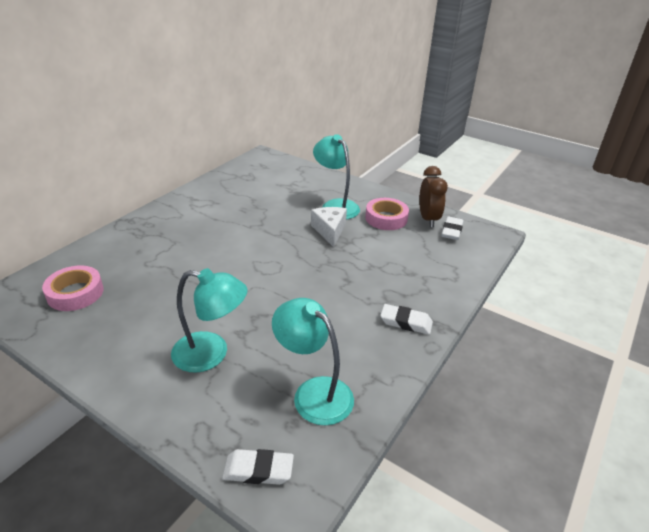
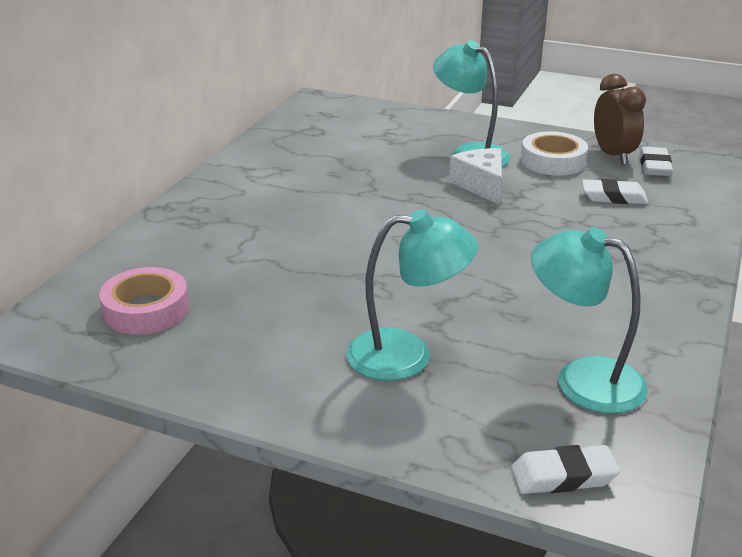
camera: 10 degrees left, 5 degrees down
pink tape [365,198,409,230] -> white tape [521,131,588,176]
white eraser [380,304,433,334] -> white eraser moved to [582,179,648,204]

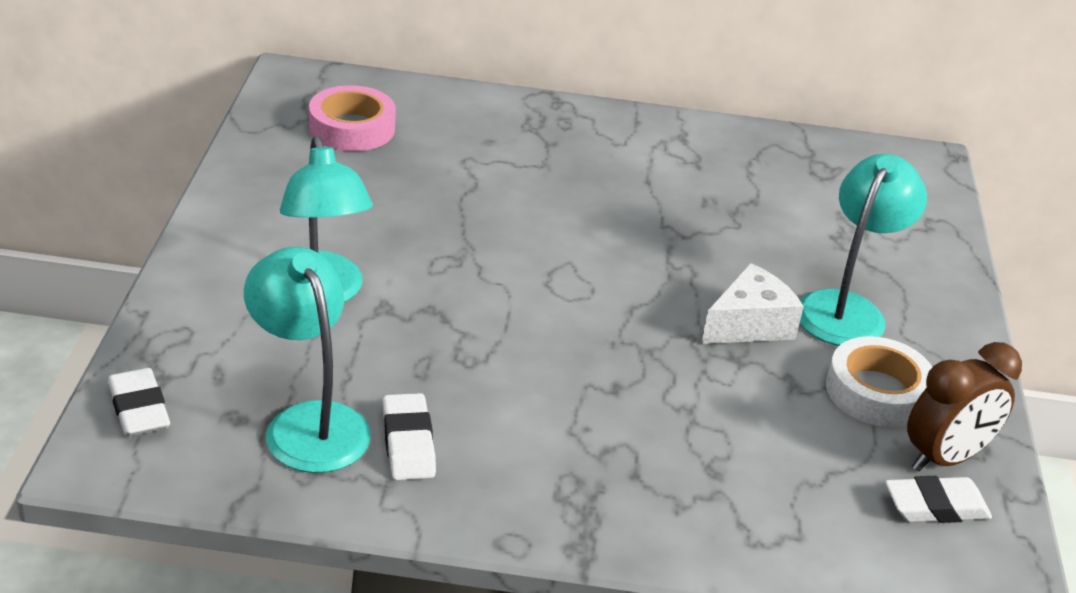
camera: 70 degrees right, 5 degrees up
turquoise lamp [531,227,648,414] -> turquoise lamp turned 45 degrees counterclockwise [244,247,371,473]
white eraser [582,179,648,204] -> white eraser moved to [383,393,436,480]

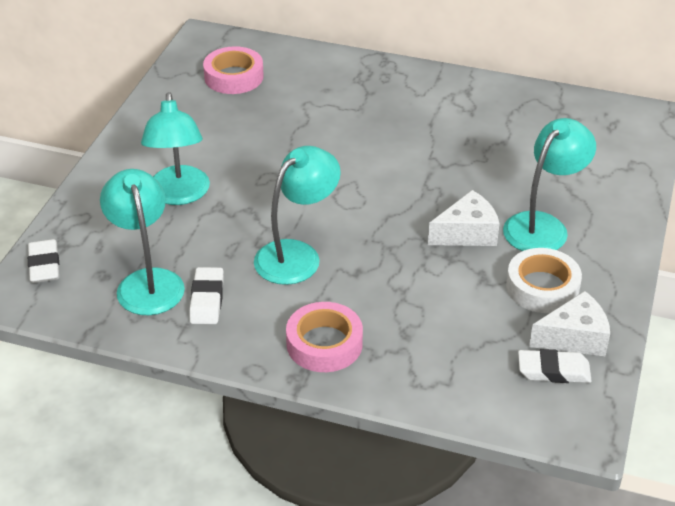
camera: 15 degrees right, 5 degrees up
brown clock [907,342,1022,472] -> white cheese [529,291,610,356]
none -> turquoise lamp [254,146,341,285]
none -> pink tape [286,302,363,372]

